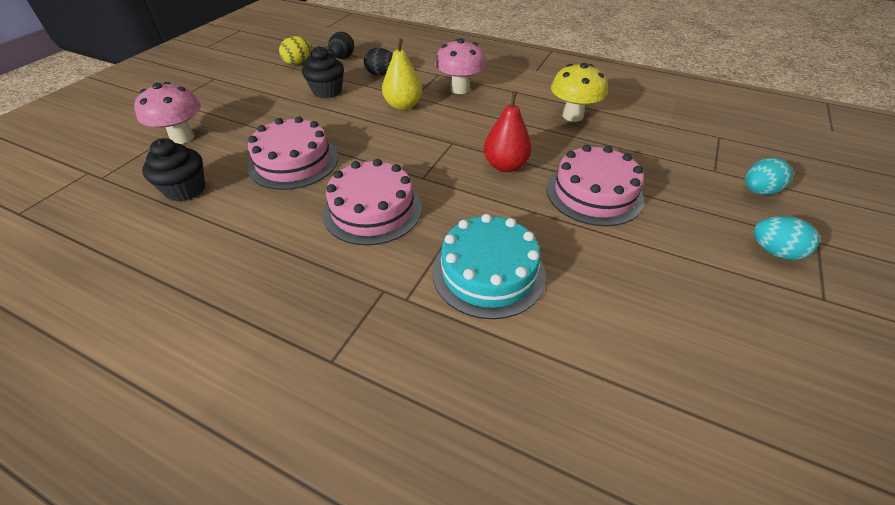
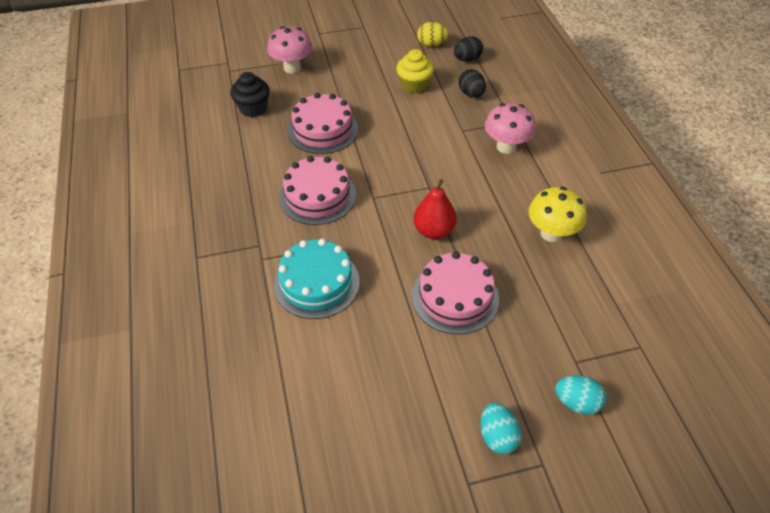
camera: 50 degrees right, 5 degrees up
black cupcake [302,46,344,98] -> yellow cupcake [396,49,434,94]
yellow pear [382,38,422,110] -> none

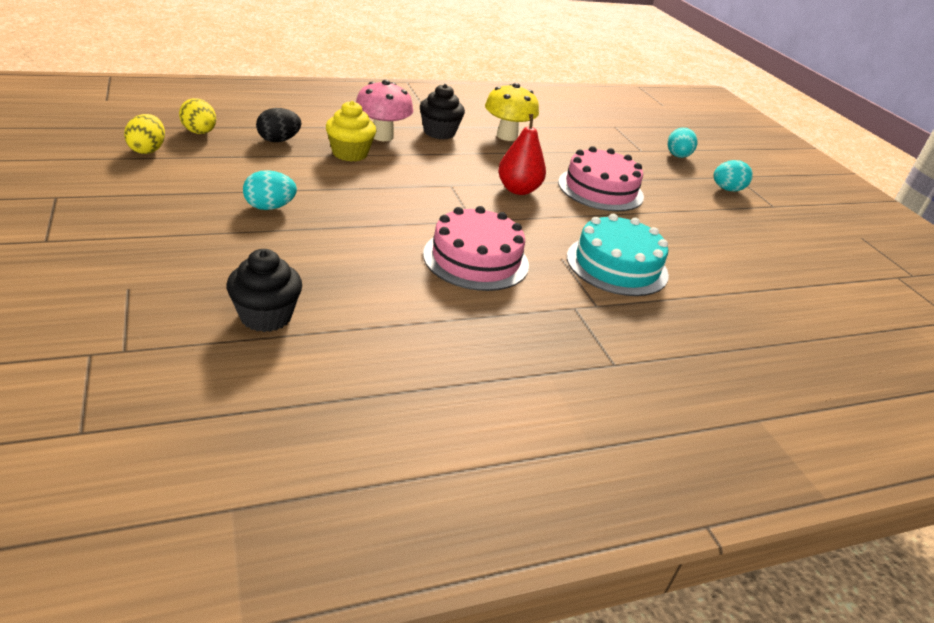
camera: 100 degrees left, 15 degrees down
pink mushroom [267,26,312,74] -> none
pink cake [288,93,358,154] -> none
yellow cupcake [396,49,434,94] -> yellow cupcake moved to [326,101,376,162]
black egg [454,36,483,62] -> yellow egg [179,98,216,134]
none -> turquoise egg [243,170,297,210]
none -> black cupcake [420,84,465,140]

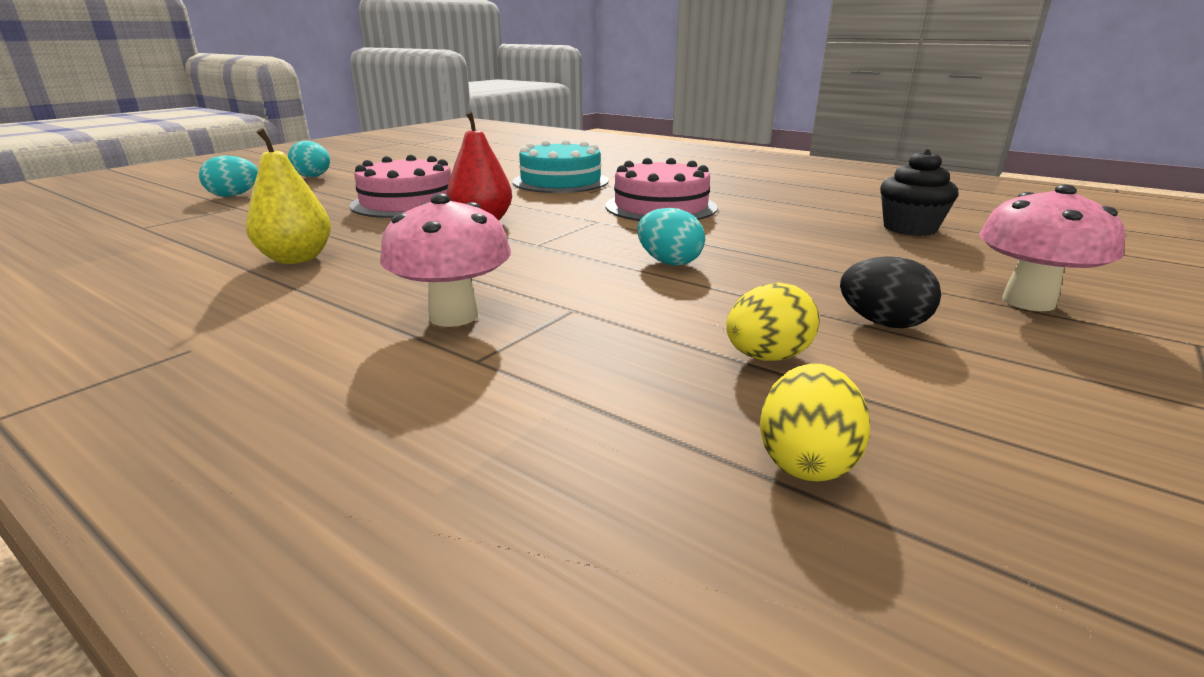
camera: 120 degrees left, 10 degrees down
yellow egg [124,114,165,154] -> yellow egg moved to [726,282,820,361]
turquoise egg [243,170,297,210] -> turquoise egg moved to [637,208,705,266]
black egg [256,108,301,142] -> black egg moved to [840,256,941,328]
yellow cupcake [326,101,376,162] -> none
black cupcake [420,84,465,140] -> none
yellow mushroom [485,83,539,141] -> yellow pear [246,128,331,264]
none -> pink mushroom [980,184,1125,311]

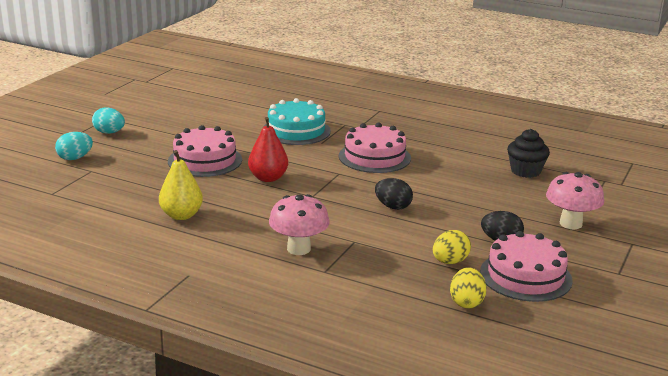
camera: 10 degrees left, 0 degrees up
turquoise egg [637,208,705,266] -> black egg [375,178,413,210]
none -> pink cake [480,231,573,302]

